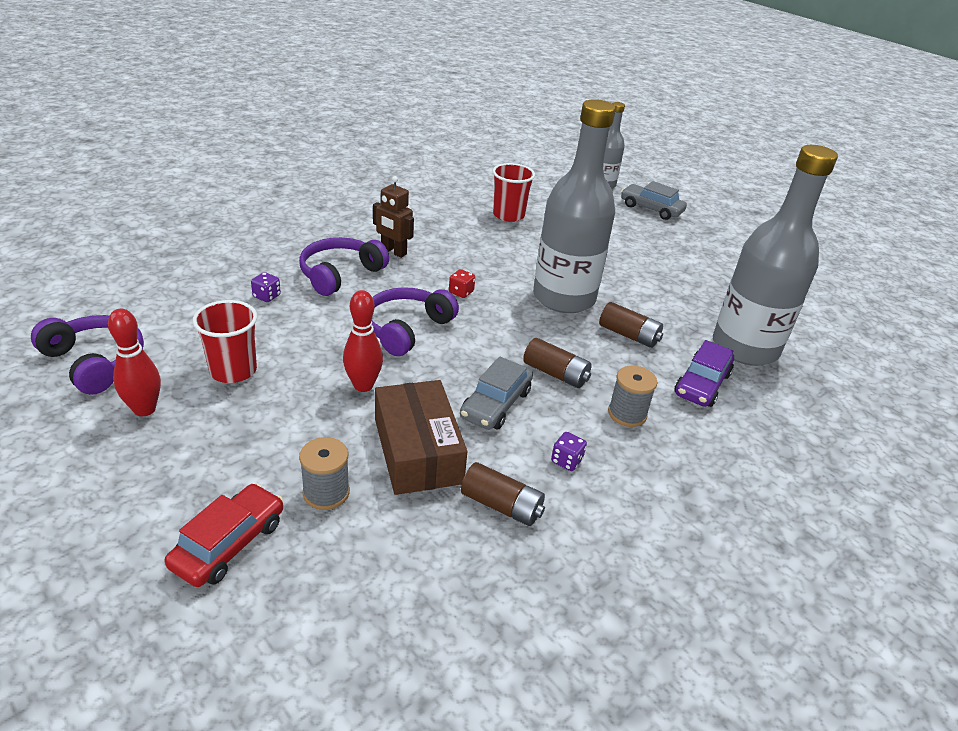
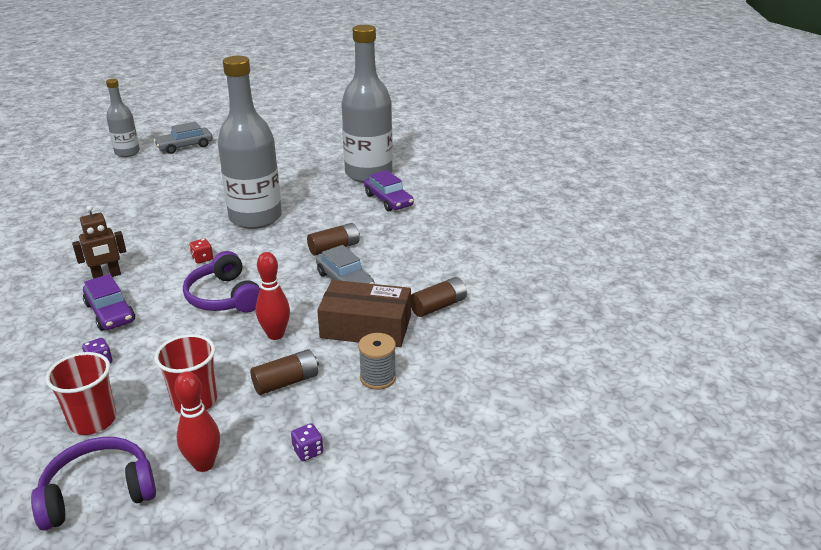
camera: 60 degrees left, 5 degrees down
red car [165,483,283,587] -> none
purple headphones [299,237,389,296] -> purple car [83,274,135,331]
red cup [492,163,535,222] -> red cup moved to [46,352,116,435]
purple dice [551,432,587,471] -> purple dice moved to [291,423,323,461]
brown battery [599,302,663,348] -> brown battery moved to [250,349,319,395]
grey spool [608,365,658,427] -> none

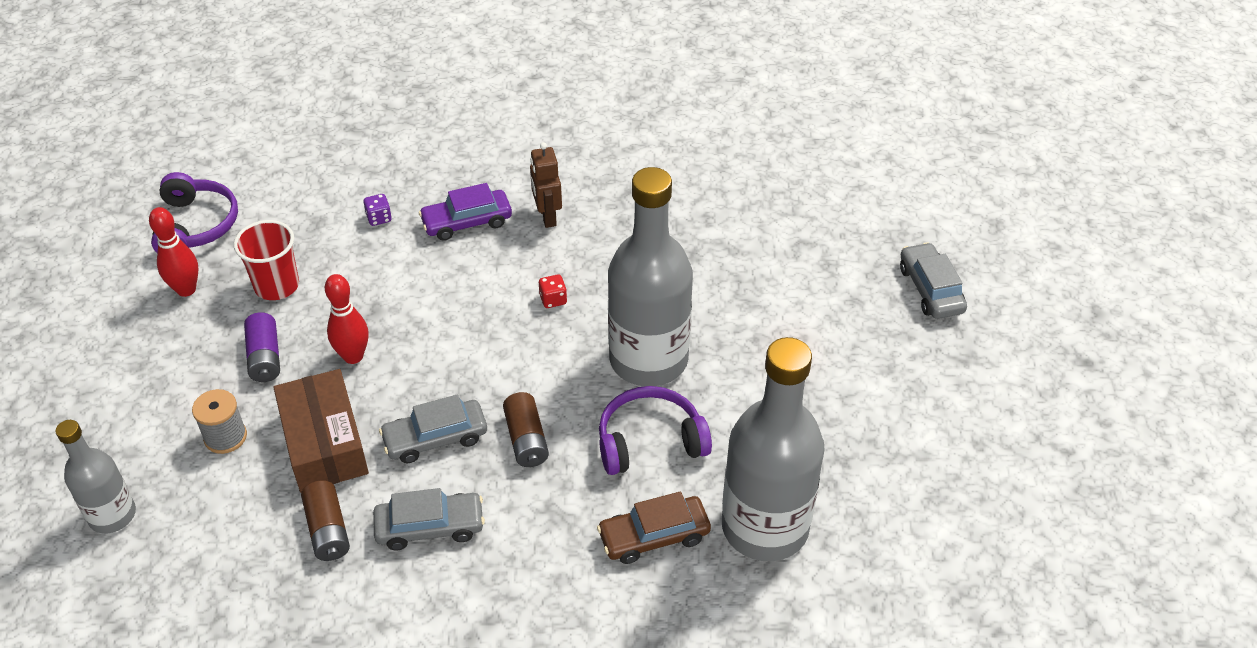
camera: 105 degrees right, 15 degrees up
red cup [46,352,116,435] -> none
grey bottle [106,79,140,157] -> grey bottle moved to [56,420,136,534]
purple headphones [183,251,260,313] -> purple headphones moved to [599,386,712,475]
brown battery [250,349,319,395] -> purple battery [244,312,280,382]
purple dice [291,423,323,461] -> none
brown box [317,280,411,347] -> brown box turned 45 degrees counterclockwise [273,369,369,492]
purple car [364,170,414,211] -> brown car [597,491,711,564]
none -> grey car [373,488,485,550]

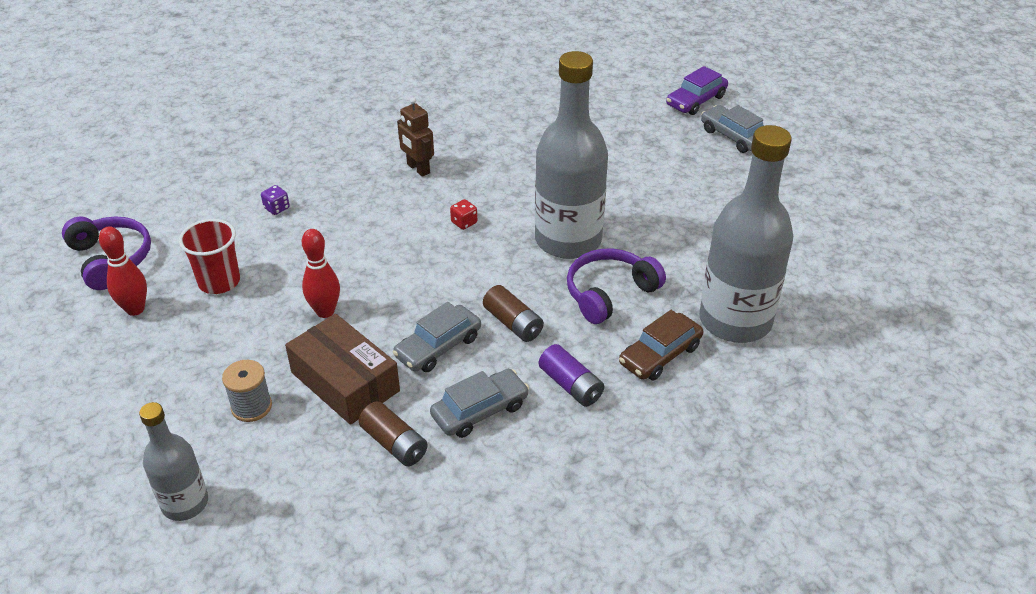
camera: 25 degrees left, 5 degrees down
purple battery [244,312,280,382] -> purple battery moved to [539,344,604,407]
purple car [419,183,512,241] -> purple car moved to [666,66,728,115]

